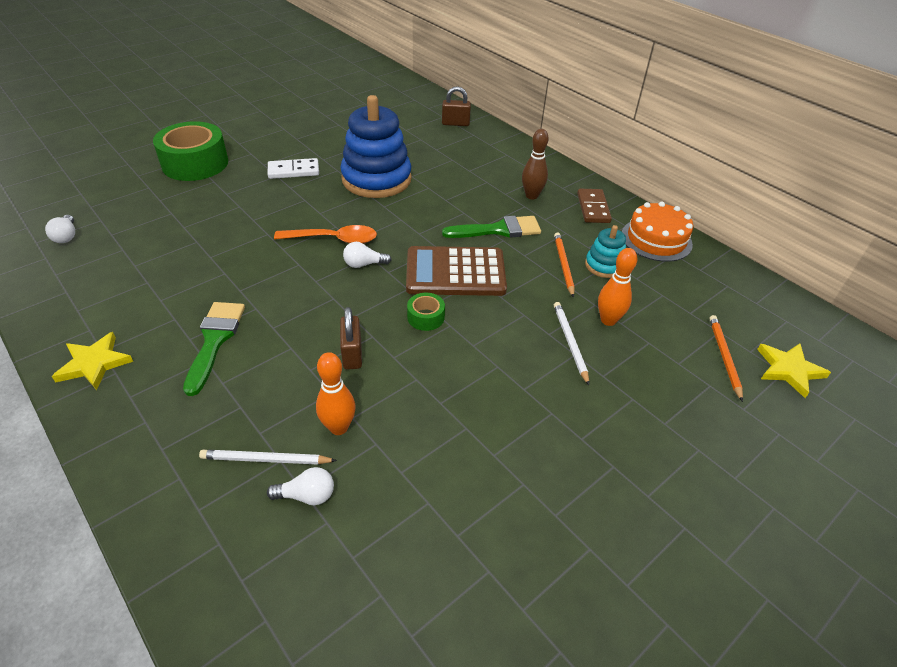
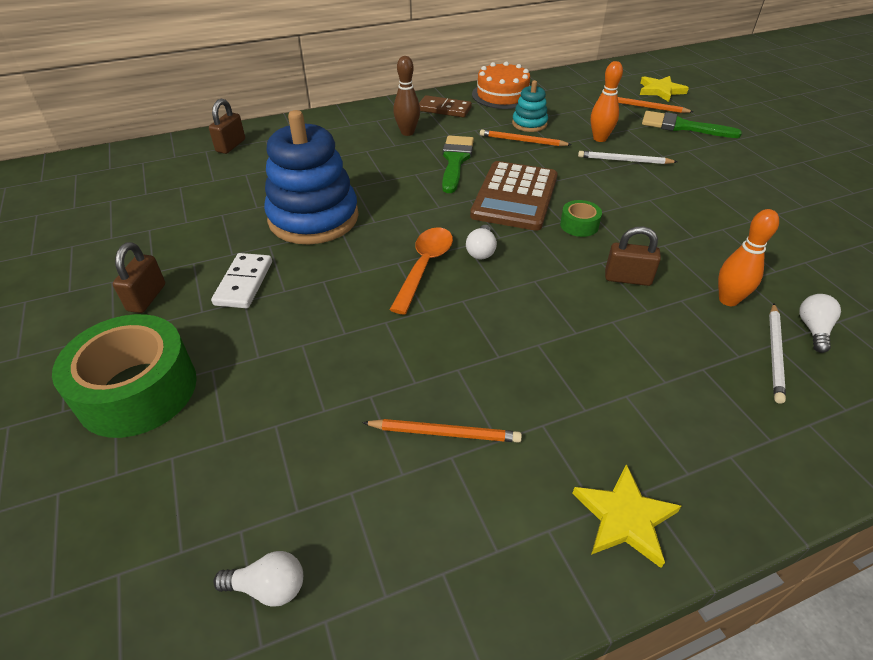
camera: 70 degrees left, 0 degrees up
green brush [183,302,245,396] -> green brush moved to [642,111,742,138]
none -> brown padlock [113,242,165,313]
none -> orange pencil [362,419,522,443]

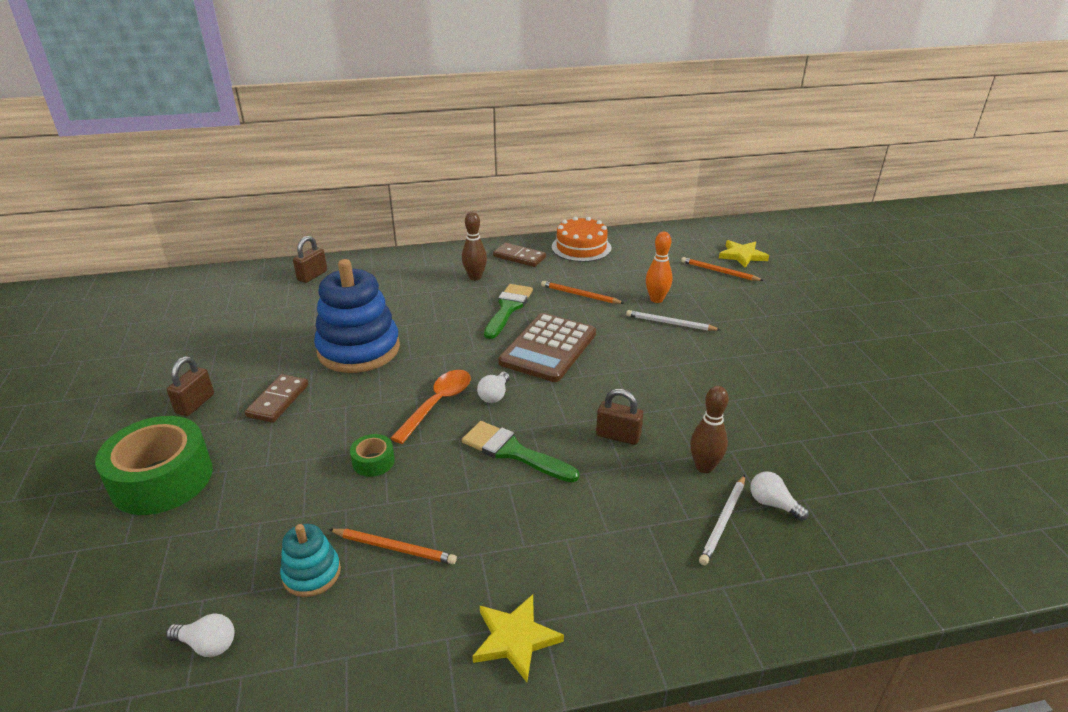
camera: 10 degrees right, 10 degrees down
white domino [211,253,272,308] -> brown domino [245,374,308,423]
turquoise stacking toy [512,80,548,132] -> turquoise stacking toy moved to [280,524,341,597]
green tape [560,200,602,237] -> green tape moved to [350,434,395,477]
green brush [642,111,742,138] -> green brush moved to [462,421,579,482]
orange bowling pin [718,209,779,306] -> brown bowling pin [690,386,729,473]
white light bulb [799,294,841,353] -> white light bulb turned 75 degrees counterclockwise [750,471,809,521]

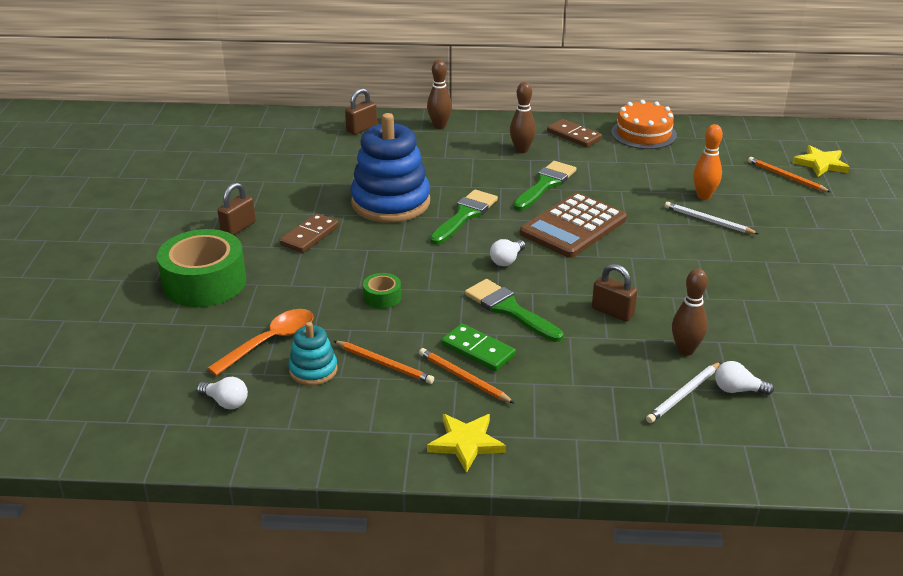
camera: 15 degrees right, 0 degrees up
orange spoon [390,370,471,444] -> orange spoon moved to [207,309,314,376]
orange pencil [541,281,624,304] -> orange pencil moved to [419,348,515,404]
white light bulb [750,471,809,521] -> white light bulb turned 45 degrees counterclockwise [715,361,774,395]
none -> brown bowling pin [427,60,452,129]
none -> green brush [430,189,498,245]
none -> green domino [441,324,516,371]

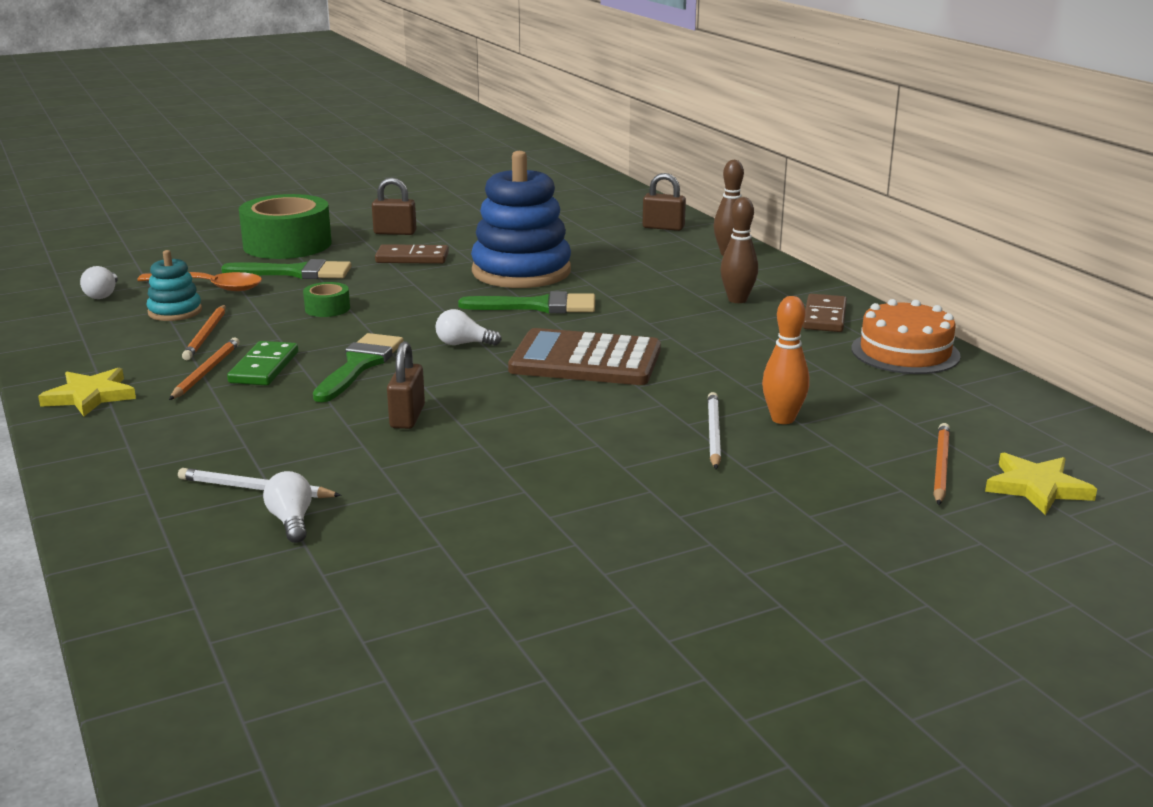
camera: 60 degrees right, 10 degrees down
green brush [513,161,576,210] -> green brush moved to [221,259,351,279]
brown bowling pin [672,269,708,356] -> none

